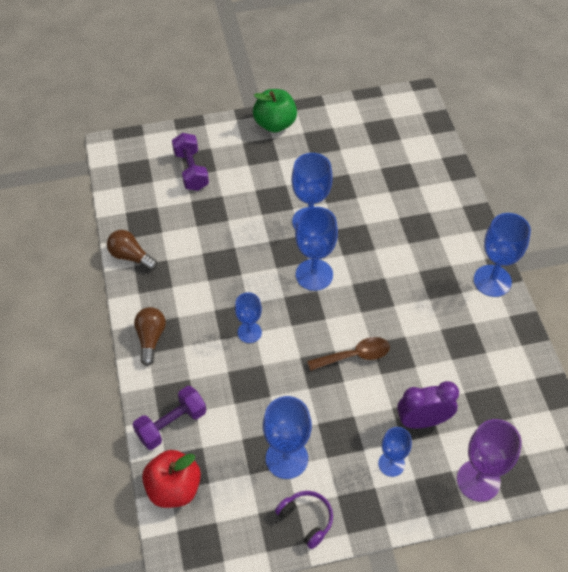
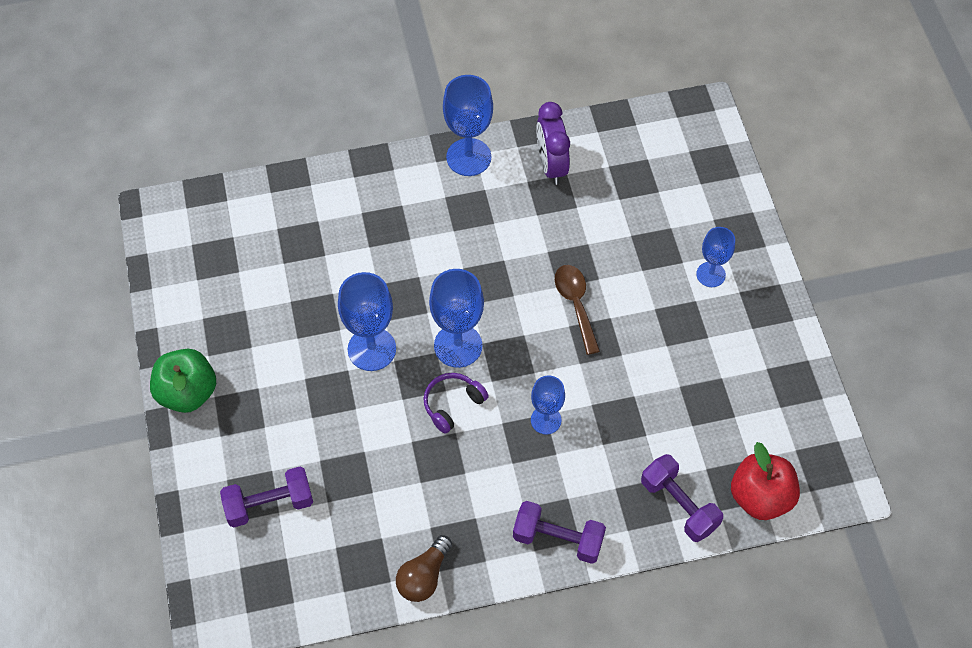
camera: 90 degrees left, 5 degrees up
brown light bulb [134,307,166,366] -> purple dumbbell [513,501,606,564]
blue goblet [263,396,312,479] -> none
purple headphones [275,491,333,549] -> purple headphones moved to [423,373,489,434]
purple clock [397,381,459,429] -> purple clock moved to [536,102,570,185]
purple goblet [457,419,522,502] -> none

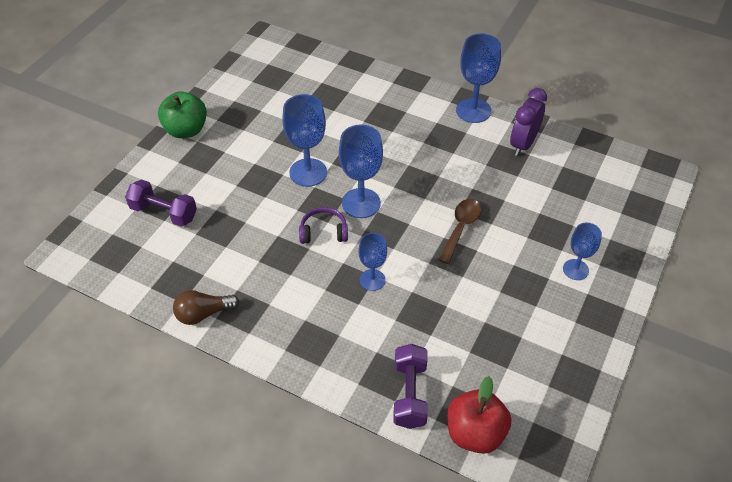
camera: 40 degrees right, 10 degrees down
purple dumbbell [513,501,606,564] -> none

